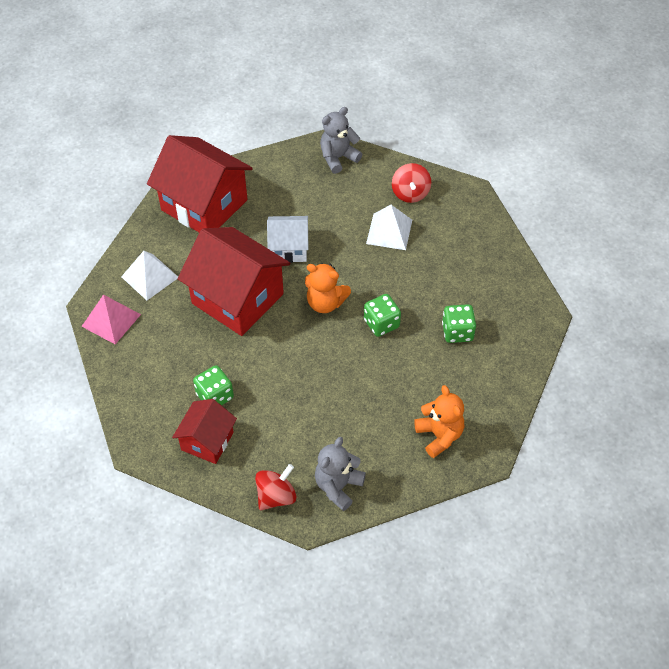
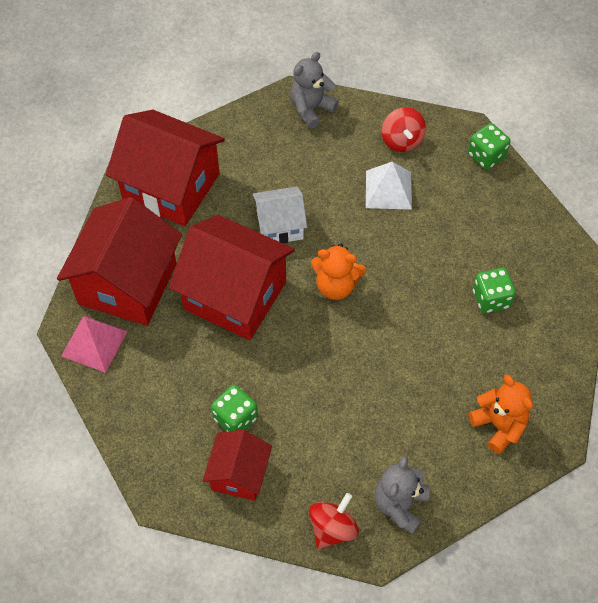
camera: 10 degrees left, 5 degrees up
white pyramid [121,251,178,300] -> red house [57,197,182,326]
green dice [364,294,401,337] -> green dice moved to [468,123,511,170]

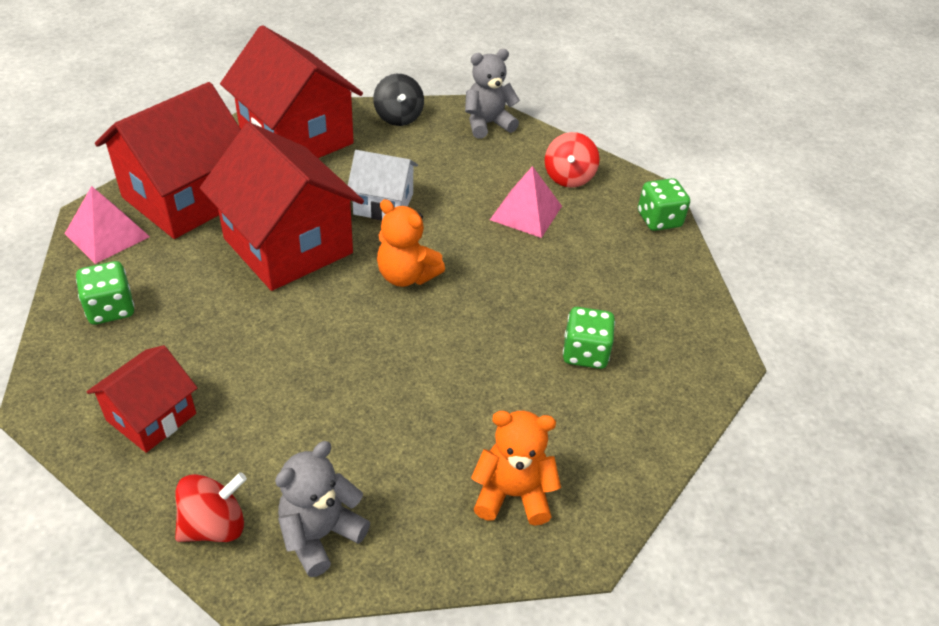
camera: 20 degrees right, 15 degrees down
green dice [211,385,258,431] -> green dice moved to [76,261,134,325]
white pyramid [366,162,412,210] -> pink pyramid [490,166,562,238]
orange teddy bear [469,375,533,454] -> orange teddy bear turned 75 degrees counterclockwise [471,411,561,526]
none -> black spinning top [373,74,424,126]

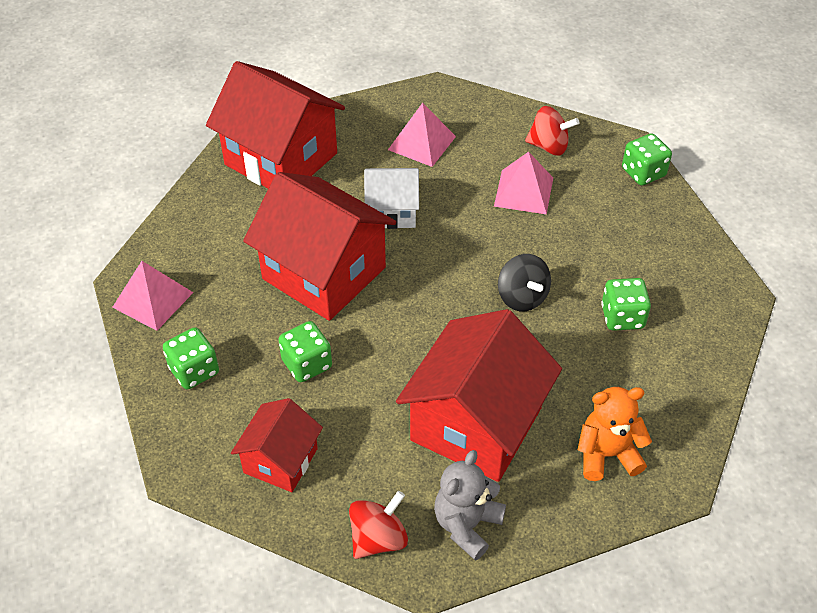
camera: 10 degrees left, 5 degrees up
red house [95,82,241,239] -> red house moved to [396,309,562,482]
black spinning top [373,74,424,126] -> black spinning top moved to [498,254,551,311]
orange teddy bear [377,199,445,287] -> none
grey teddy bear [465,49,520,139] -> none
red spinning top [545,132,600,188] -> red spinning top turned 75 degrees counterclockwise [525,106,579,156]
none -> green dice [278,321,332,382]
none -> pink pyramid [388,103,456,167]

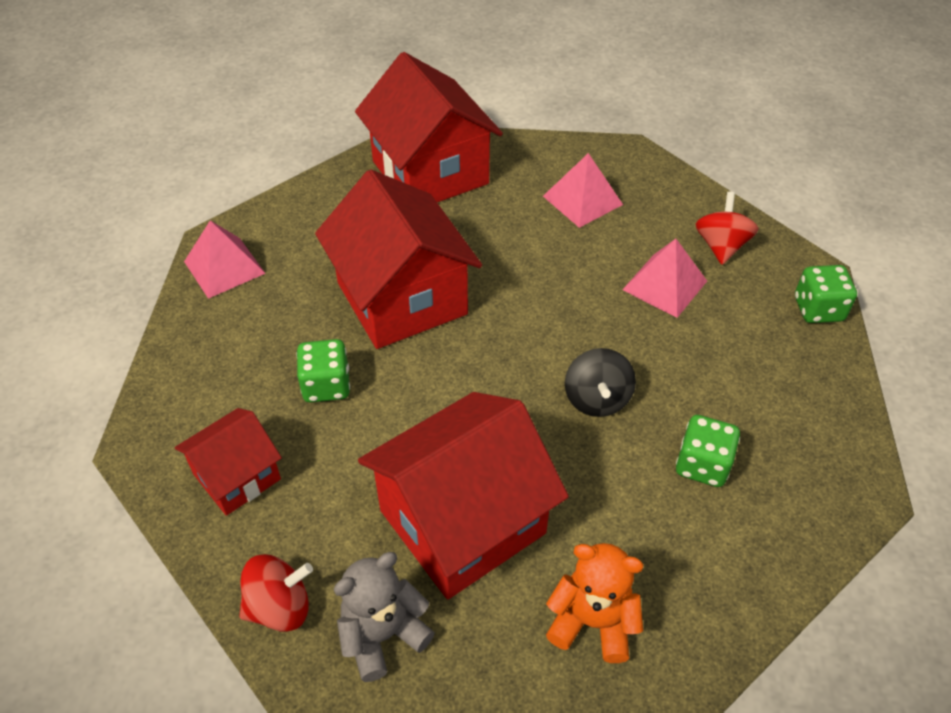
camera: 25 degrees right, 0 degrees up
green dice [163,327,219,389] -> none
white house [364,168,419,229] -> none
red spinning top [525,106,579,156] -> red spinning top turned 120 degrees counterclockwise [695,192,759,265]

